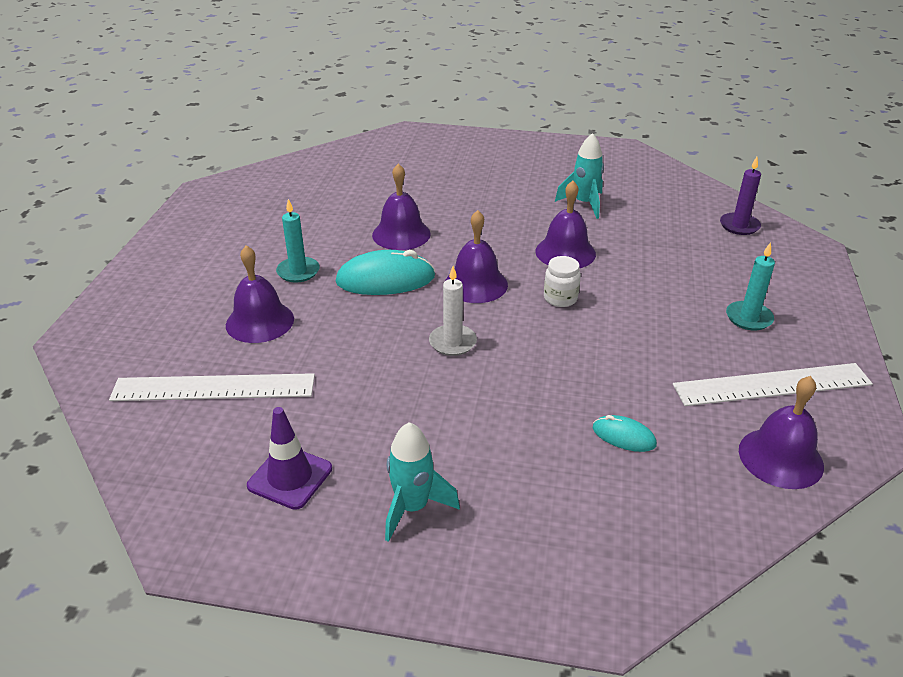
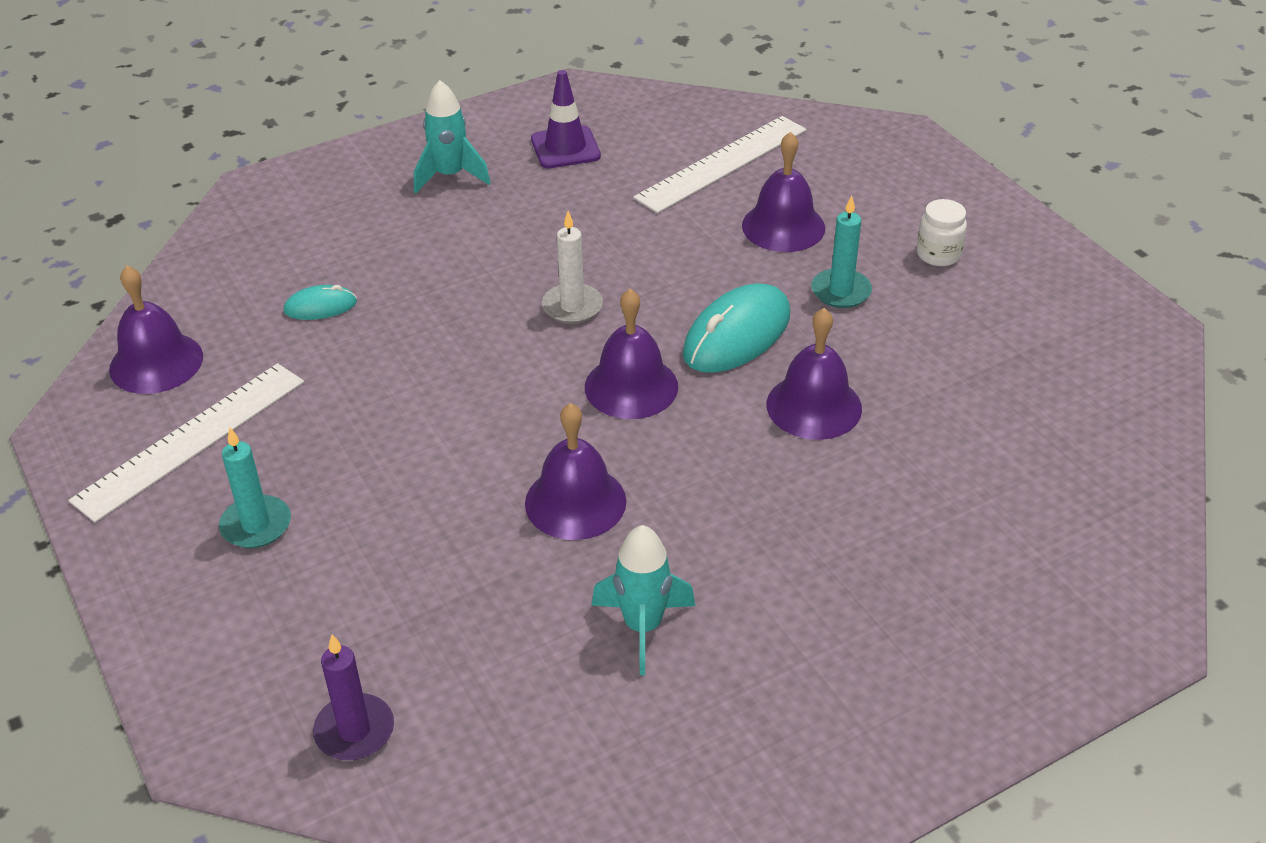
camera: 140 degrees right, 5 degrees up
white jar [544,256,581,307] -> white jar moved to [917,199,967,266]

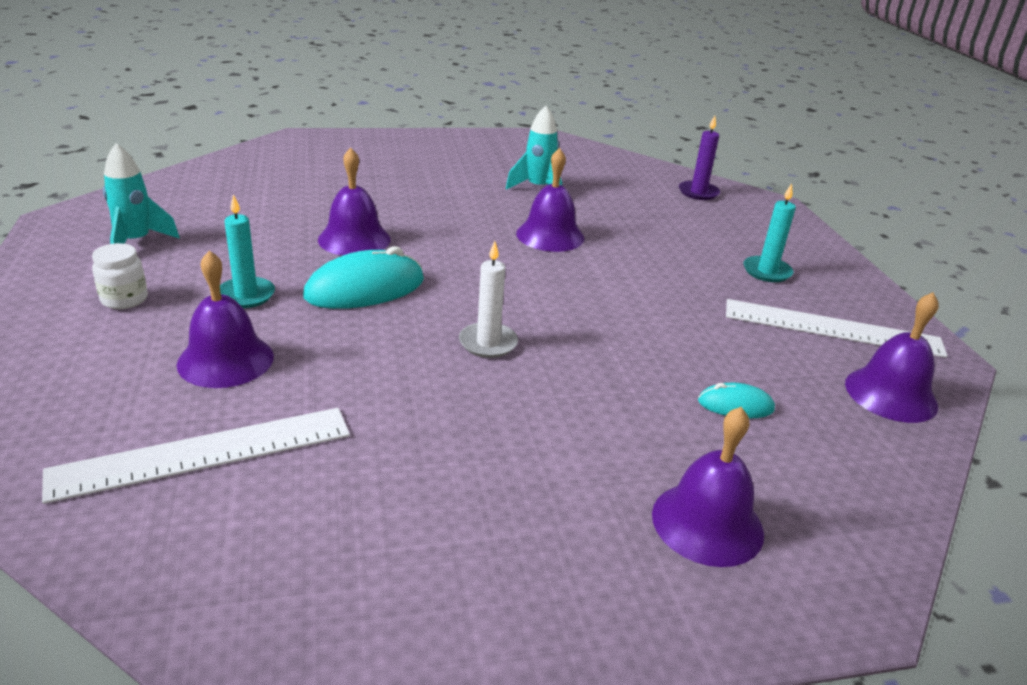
camera: 165 degrees left, 10 degrees down
white ruler [69,363,304,522] -> white ruler turned 45 degrees clockwise [726,299,947,358]
turquoise rocket [414,80,491,193] -> turquoise rocket moved to [103,143,180,244]
purple traffic cone [531,70,601,168] -> none
purple bell [585,289,678,419] -> purple bell moved to [652,407,764,567]

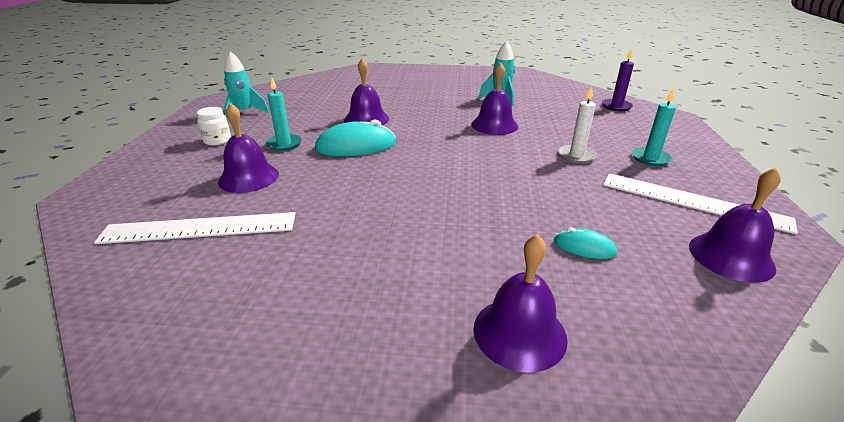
camera: 20 degrees right, 0 degrees up
white candle [459,241,518,358] -> white candle moved to [558,86,597,163]

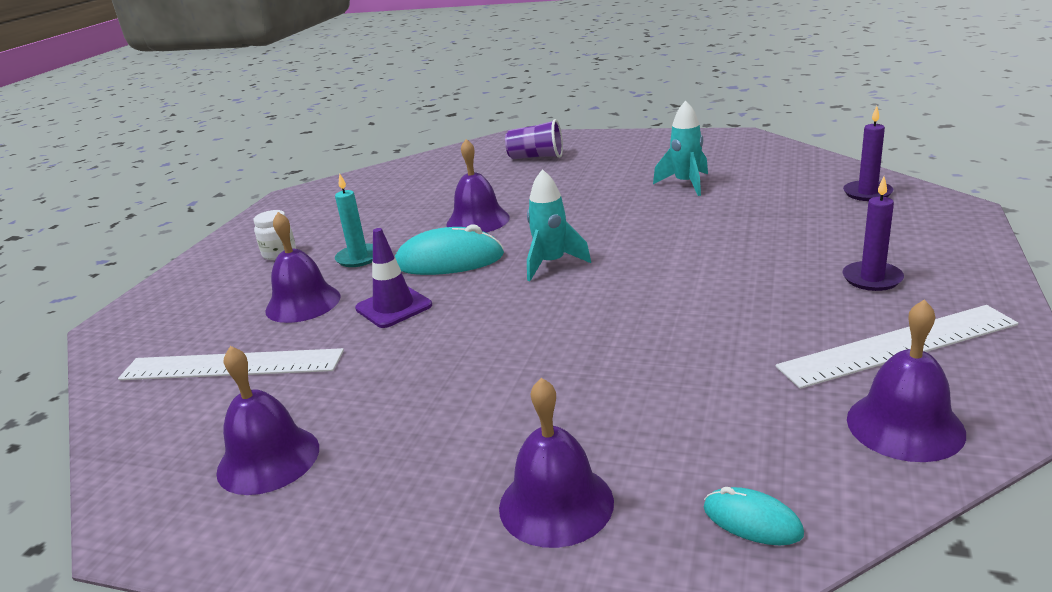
camera: 15 degrees right, 5 degrees down
turquoise rocket [224,51,269,122] -> turquoise rocket moved to [527,169,591,281]
purple bell [471,63,518,135] -> purple bell moved to [216,346,319,495]
turquoise mouse [554,227,617,259] -> turquoise mouse moved to [704,487,804,545]
white candle [558,86,597,163] -> none
white ruler [603,173,798,235] -> white ruler turned 60 degrees counterclockwise [776,305,1018,389]
turquoise candle [632,89,676,166] -> purple candle [843,177,904,291]
none -> purple traffic cone [355,228,432,328]
none -> purple cup [505,119,563,159]

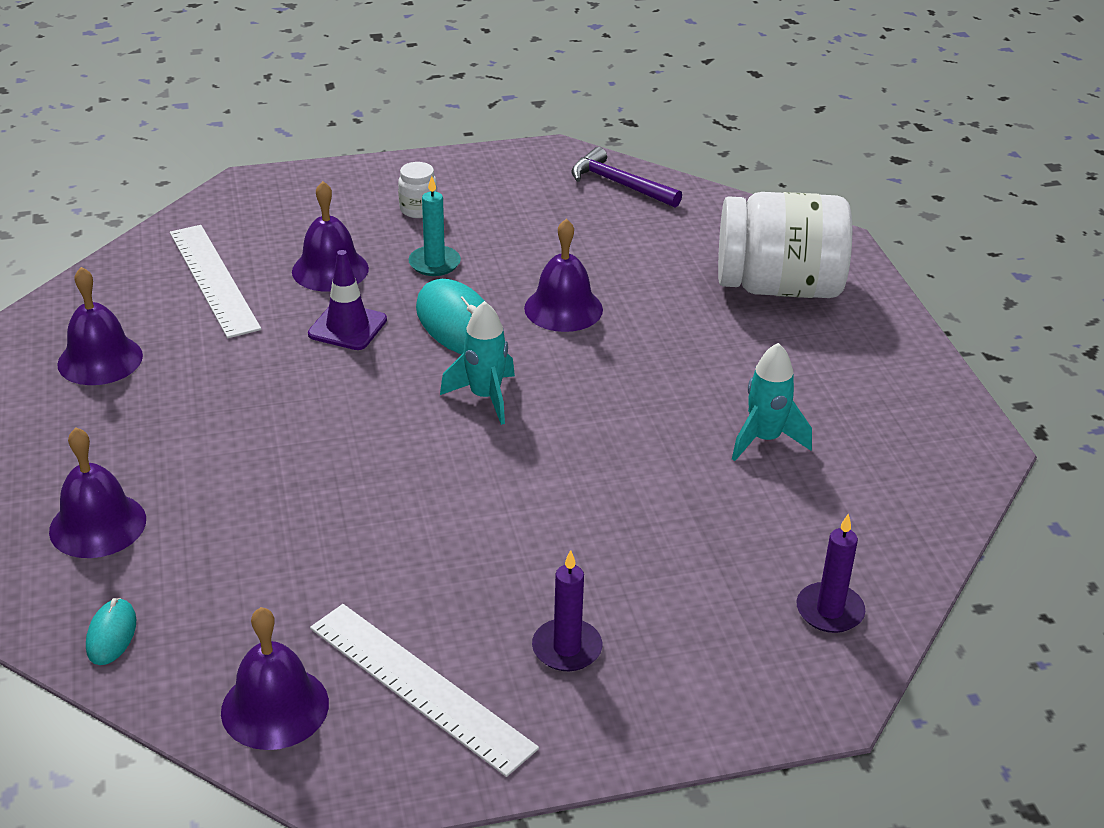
camera: 55 degrees right, 10 degrees up
purple cup [505,119,563,159] -> white jar [718,192,852,298]
none -> purple hammer [571,147,682,208]

